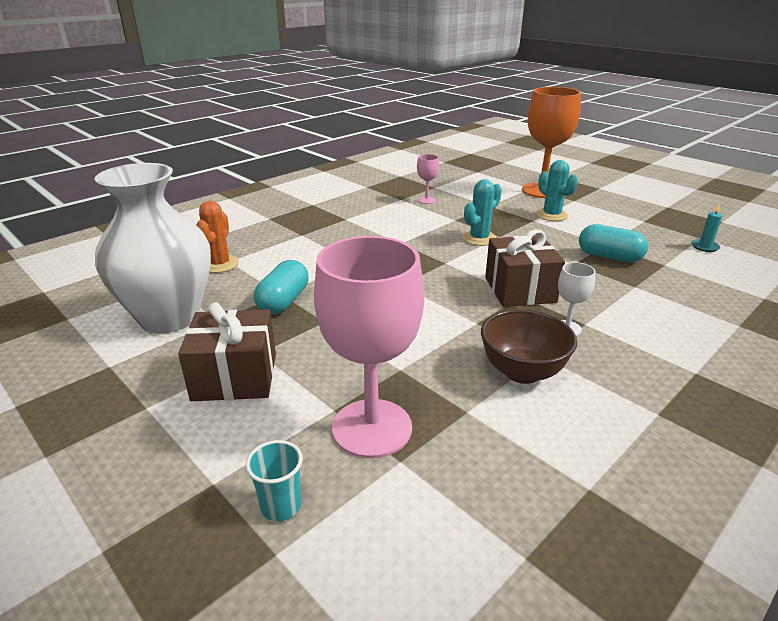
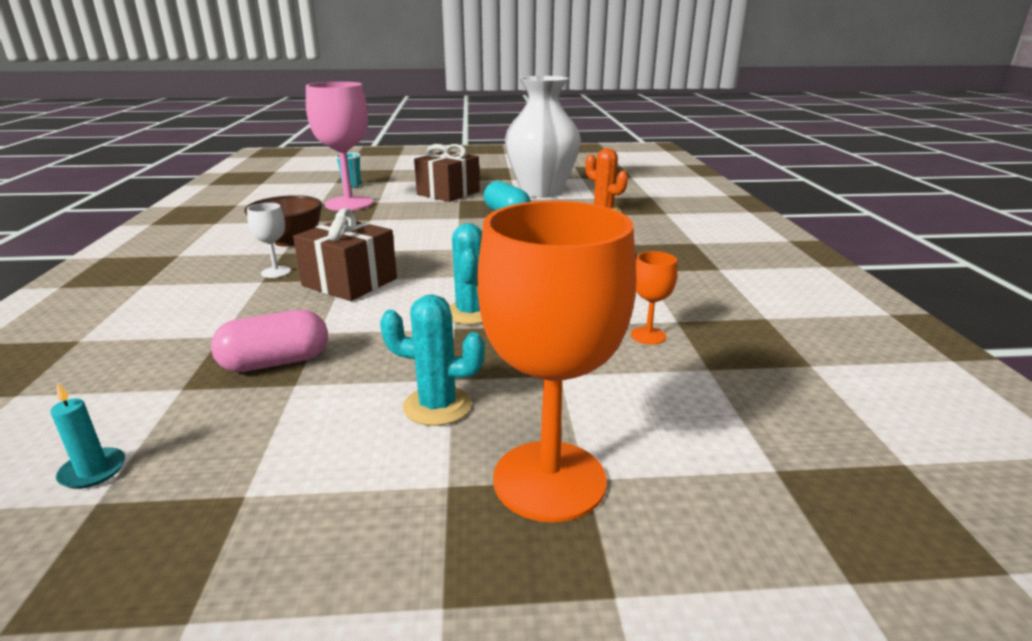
camera: 130 degrees right, 5 degrees down
pink goblet [417,154,439,204] -> orange goblet [631,251,678,345]
turquoise capsule [579,224,648,262] -> pink capsule [211,310,328,372]

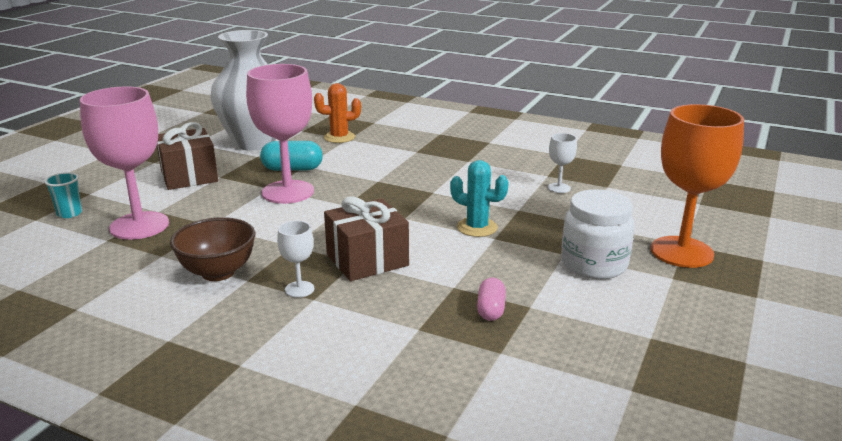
camera: 60 degrees left, 0 degrees up
turquoise candle [50,383,125,489] -> none
pink capsule [211,310,328,372] -> pink capsule [477,278,506,321], size x0.65
turquoise cactus [380,294,485,426] -> white jar [561,189,635,279]
orange goblet [631,251,678,345] -> white goblet [548,133,577,193]
none -> pink goblet [246,64,314,204]

